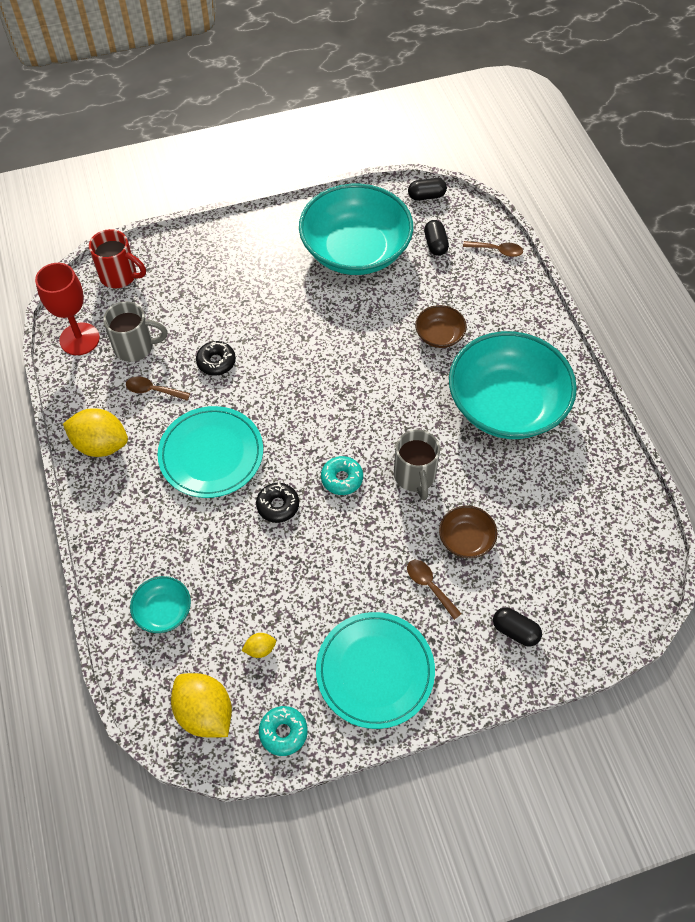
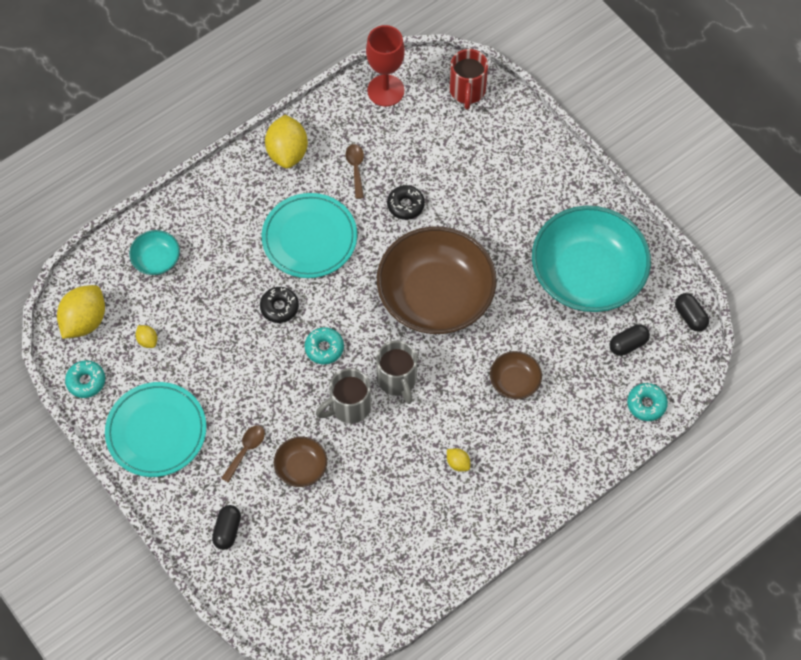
camera: 70 degrees right, 5 degrees up
grey mug [103,302,168,362] -> grey mug moved to [376,341,417,404]
turquoise bowl [449,331,577,439] -> yellow lemon [447,448,470,472]
brown spoon [463,241,523,257] -> turquoise donut [627,383,668,421]
none -> brown bowl [377,226,497,334]

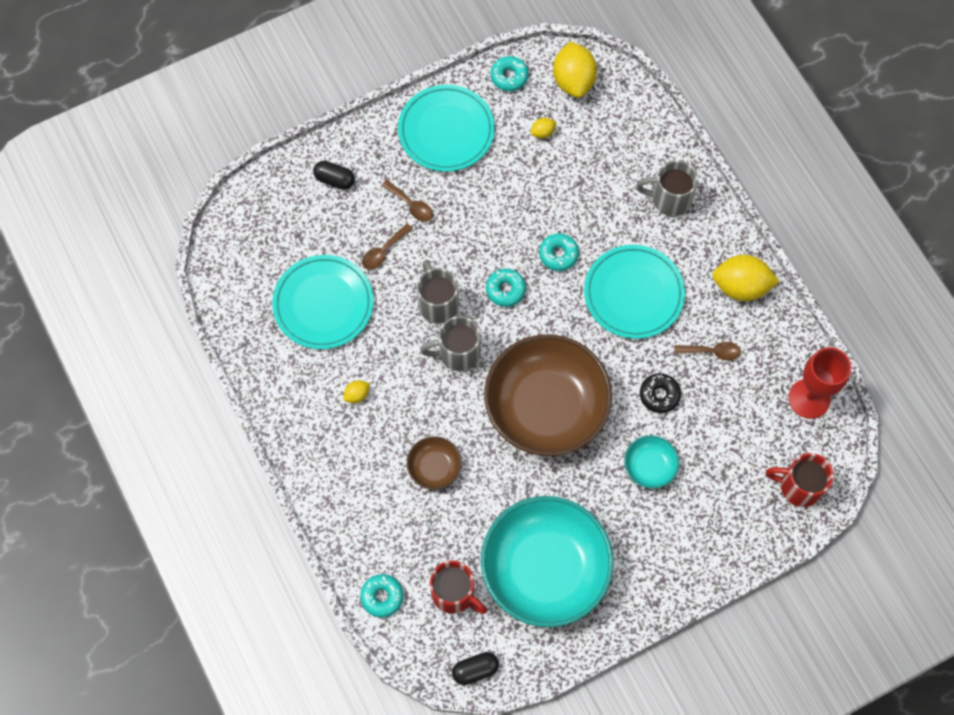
camera: 100 degrees right, 5 degrees up
yellow lemon [57,285,105,339] -> yellow lemon turned 45 degrees clockwise [553,41,597,98]
turquoise bowl [129,230,180,275] -> turquoise bowl moved to [624,436,679,489]
black donut [260,287,299,323] -> turquoise donut [539,233,579,271]
brown bowl [274,437,327,487] -> brown spoon [362,223,413,269]
black capsule [609,324,650,356] -> red mug [430,561,487,614]
none -> turquoise plate [272,255,374,349]
none -> grey mug [636,160,698,216]

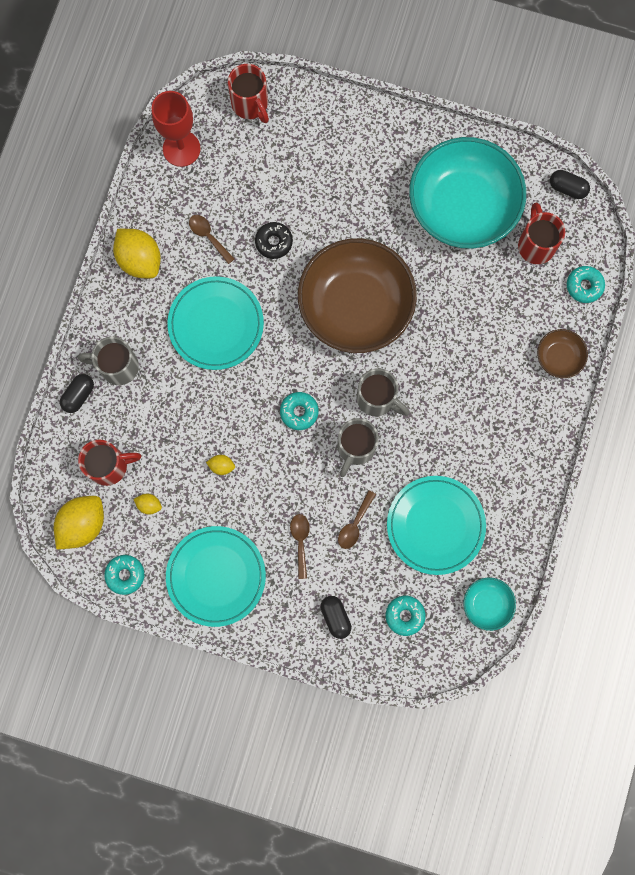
camera: 135 degrees left, 10 degrees up
yellow lemon [343,381,370,403] -> yellow lemon moved to [206,455,235,475]
brown spoon [362,223,413,269] -> brown spoon turned 120 degrees clockwise [338,490,376,549]
brown bowl [407,436,462,490] -> brown bowl moved to [537,329,588,378]
turquoise donut [539,233,579,271] -> turquoise donut moved to [386,596,426,636]
turquoise bowl [624,436,679,489] -> turquoise bowl moved to [463,577,516,631]
grey mug [636,160,698,216] -> grey mug turned 135 degrees clockwise [78,337,139,385]
none -> black capsule [60,374,94,413]
none -> red mug [78,440,141,486]

